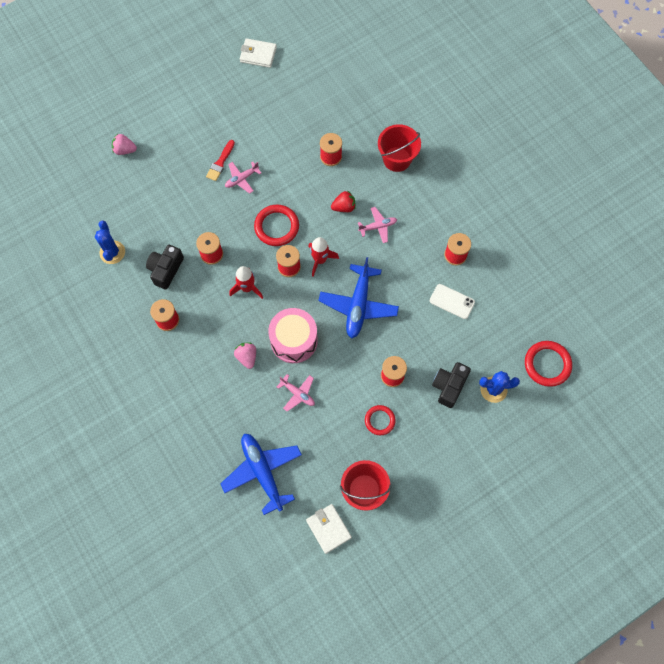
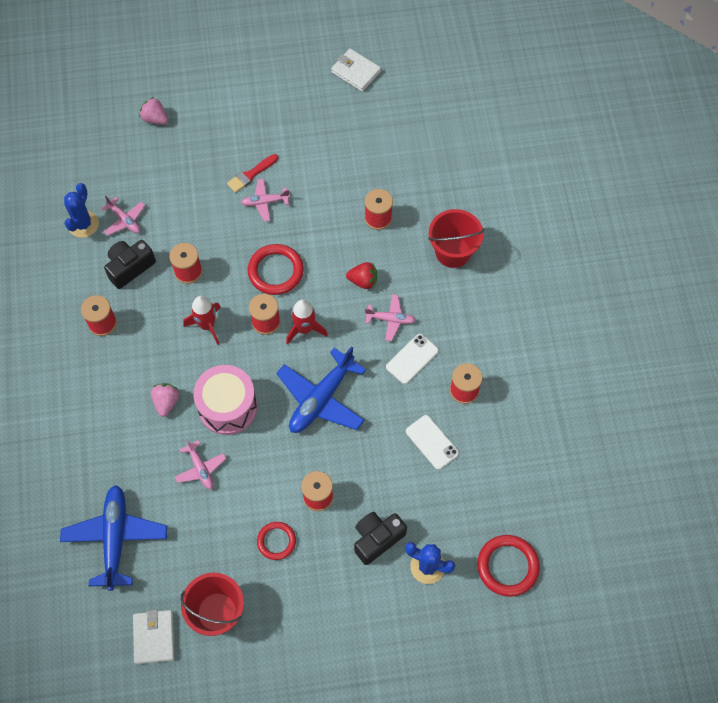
camera: 25 degrees right, 5 degrees down
none -> pink plane [101,196,146,236]
none -> white phone [386,334,439,384]

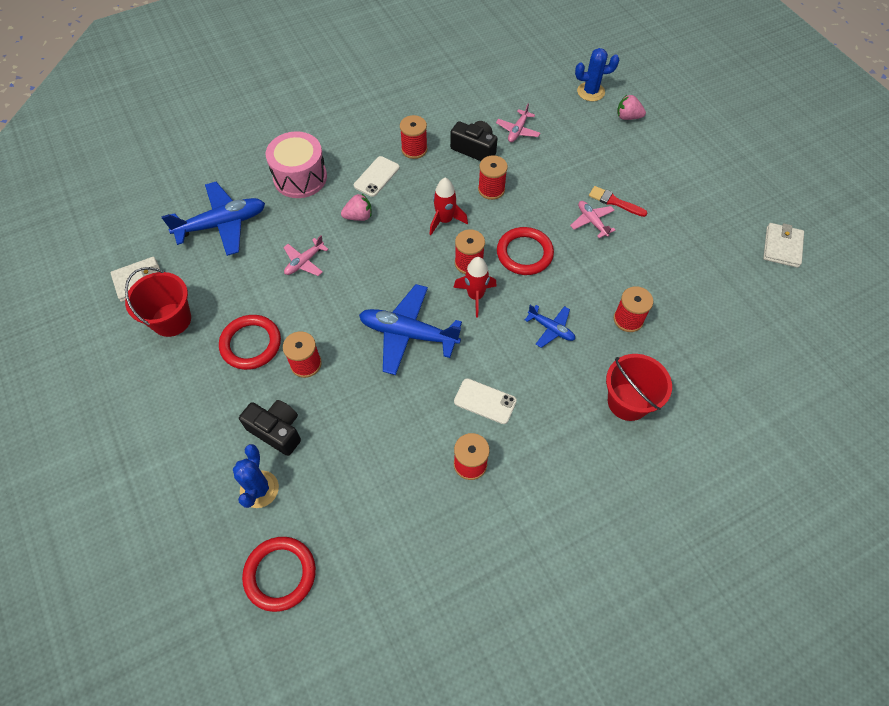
camera: 70 degrees right, 5 degrees down
blue cactus [64,183,99,238] -> blue cactus moved to [575,48,619,101]
pink strawberry [140,97,168,125] -> pink strawberry turned 90 degrees counterclockwise [617,95,646,120]
pink drum [193,365,257,435] -> pink drum moved to [266,131,327,198]
red ring [257,522,296,560] -> red ring [219,315,281,370], size x1.58
red strawberry [346,262,377,289] -> blue plane [525,305,575,348]
pink plane [365,294,416,341] -> none
white phone [406,415,459,470] -> white phone moved to [354,156,400,197]

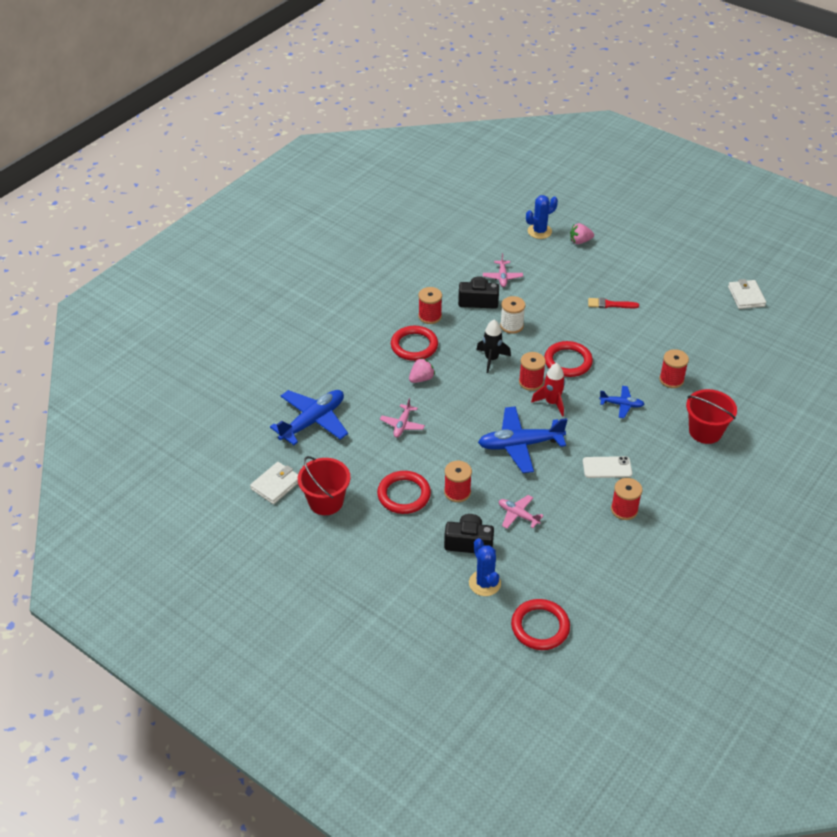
camera: 25 degrees left, 15 degrees down
pink drum [266,131,327,198] -> none
white phone [354,156,400,197] -> red ring [391,326,438,361]
red rocket [430,178,468,235] -> black rocket [476,319,511,373]
red spool [478,155,508,200] -> white spool [500,296,525,334]
pink plane [570,201,616,238] -> pink plane moved to [499,495,544,528]

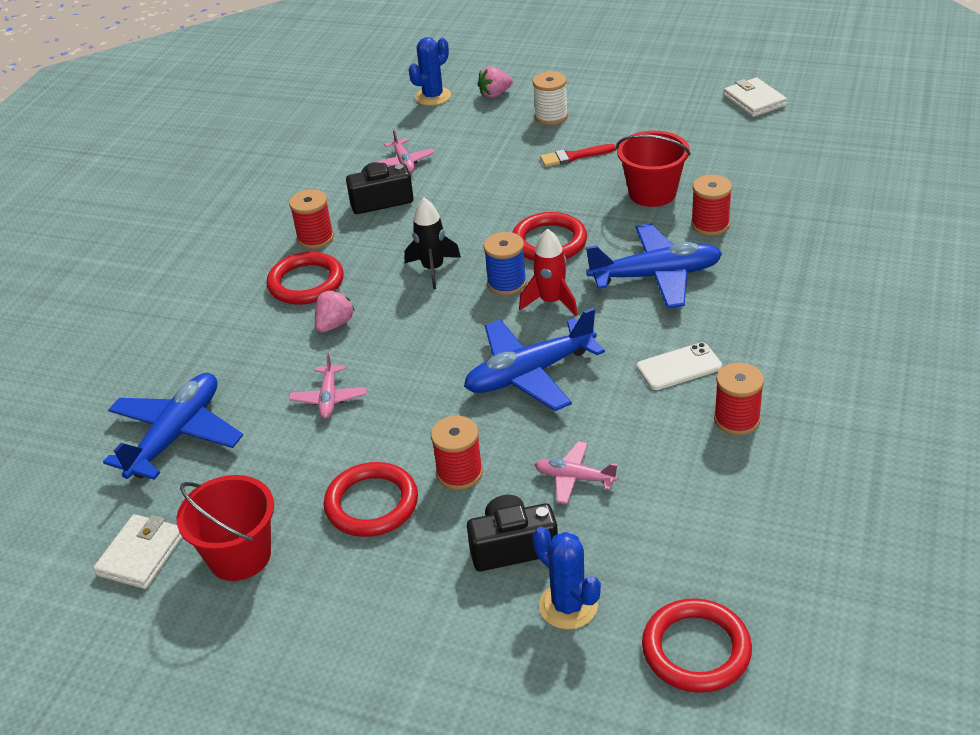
camera: 15 degrees left, 5 degrees down
white spool [500,296,525,334] -> white spool moved to [533,71,568,125]
red spool [519,352,546,391] -> blue spool [484,232,527,295]
blue plane [599,386,644,418] -> blue plane [586,224,722,308], size x1.91
red bucket [686,389,737,444] -> red bucket moved to [616,131,691,207]

